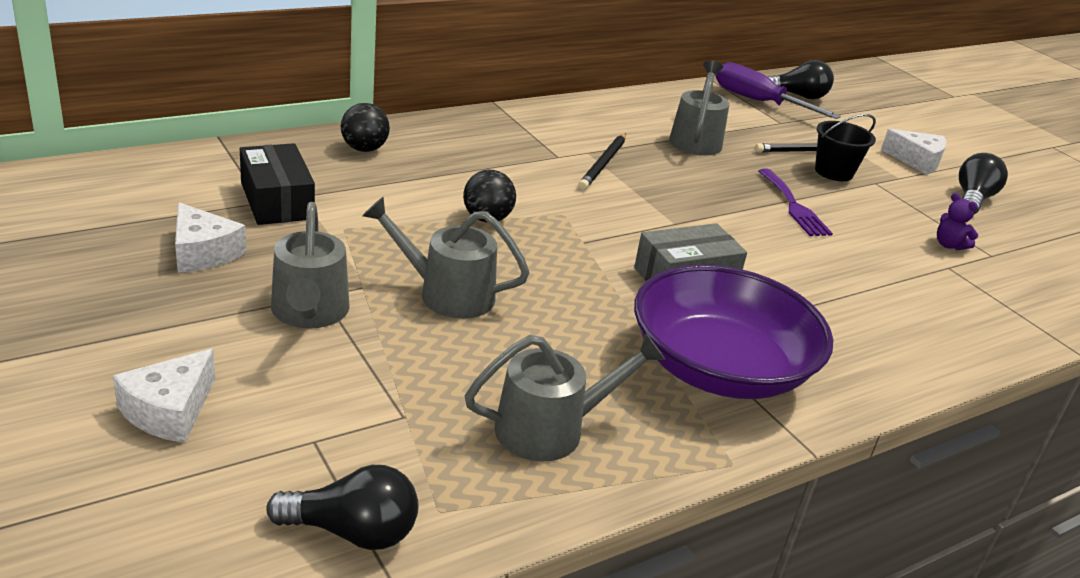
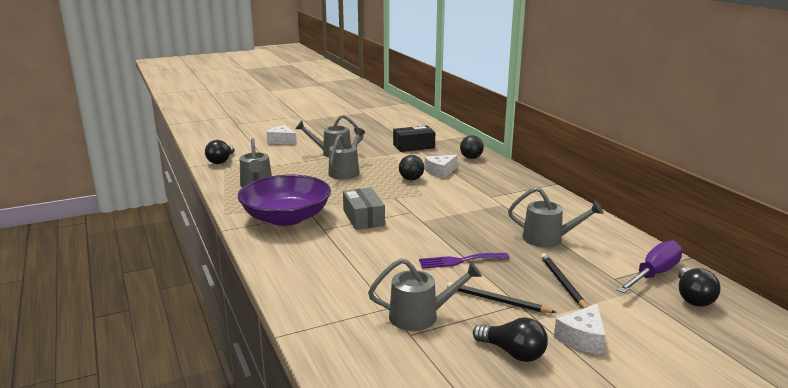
camera: 100 degrees right, 10 degrees down
white cheese [175,202,246,273] -> white cheese moved to [424,155,458,179]
black pencil [578,133,626,190] -> black pencil moved to [447,282,557,313]
black bucket [815,114,876,181] -> none
purple teddy bear [937,193,978,250] -> grey watering can [368,258,482,331]

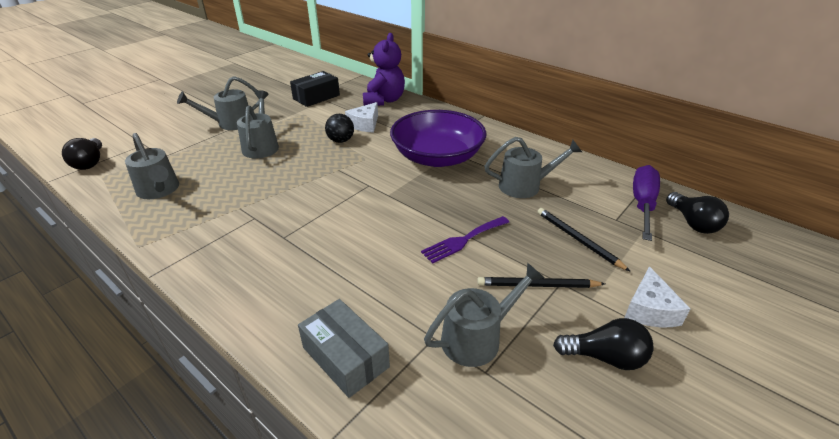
camera: 25 degrees left, 15 degrees up
purple bowl [238,175,331,226] -> purple bowl moved to [390,110,487,167]
white cheese [266,125,297,145] -> none
grey box [343,187,385,230] -> grey box moved to [298,299,390,398]
black ball [460,135,484,159] -> purple teddy bear [363,33,405,106]

